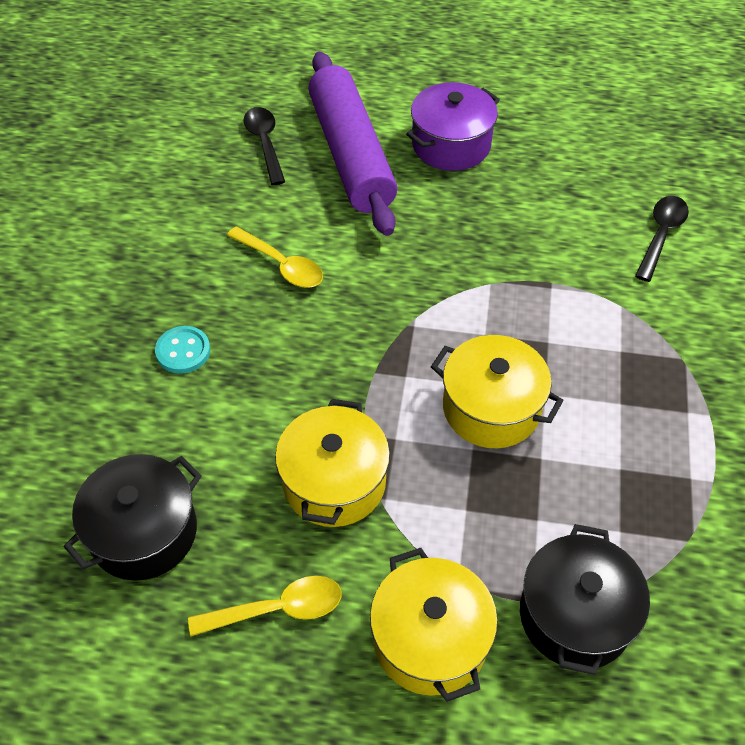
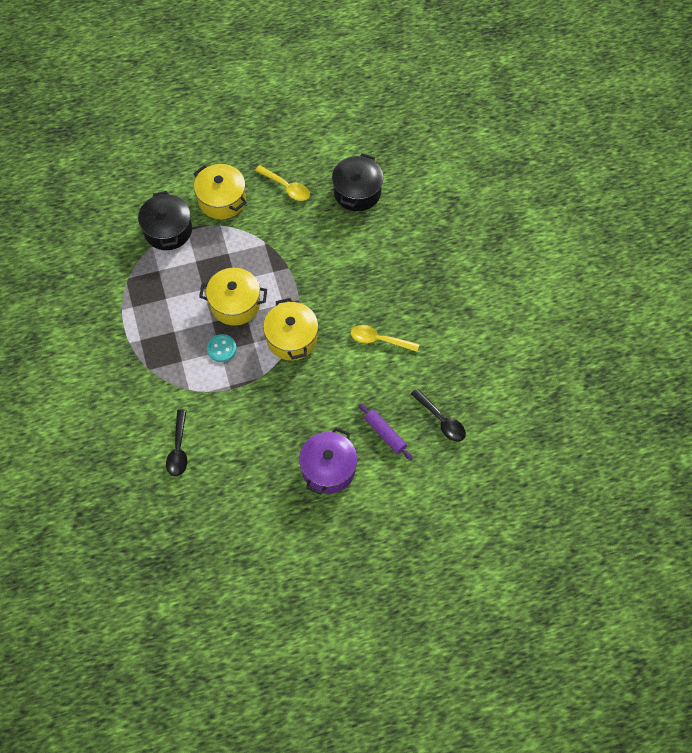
camera: 155 degrees right, 10 degrees up
turquoise button [155,326,210,374] -> turquoise button moved to [207,334,237,362]
yellow spoon [188,576,341,636] -> yellow spoon turned 105 degrees counterclockwise [255,165,310,201]
yellow pot [275,399,390,527] -> yellow pot moved to [263,298,318,361]
purple rolling pin [308,52,398,236] -> purple rolling pin [359,404,413,460], size x0.44

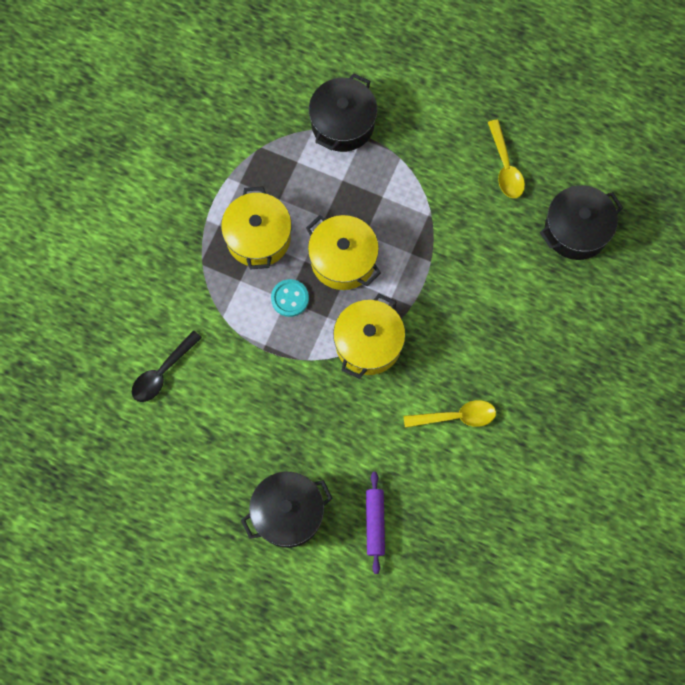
camera: 40 degrees right, 10 degrees up
yellow pot [194,164,247,219] -> yellow pot moved to [221,186,292,269]
purple pot [299,427,357,495] -> black pot [241,472,333,548]
yellow spoon [351,325,419,352] -> yellow spoon turned 120 degrees clockwise [404,400,496,428]
black spoon [411,389,466,442] -> none

